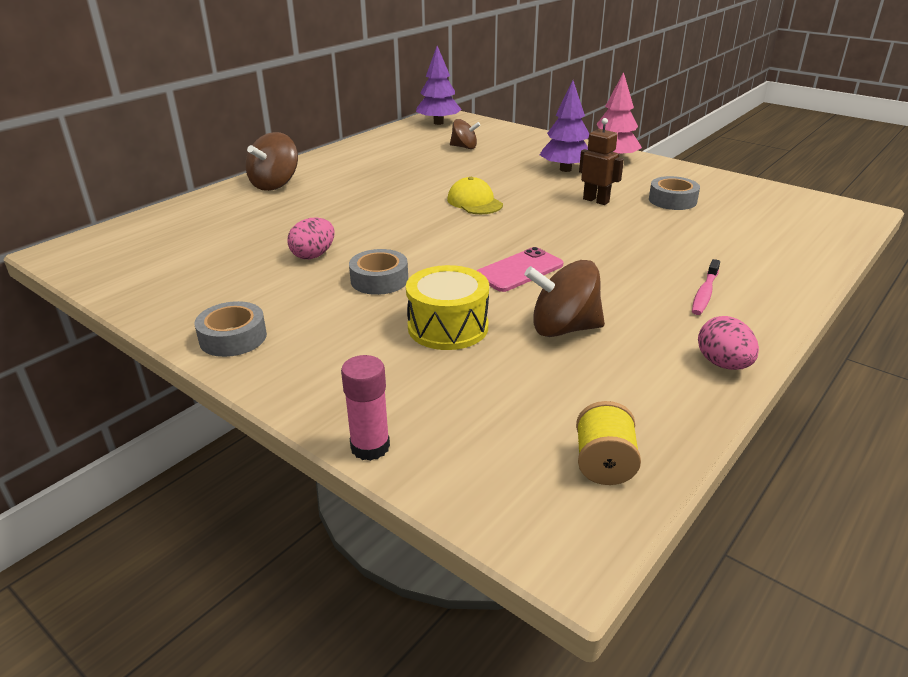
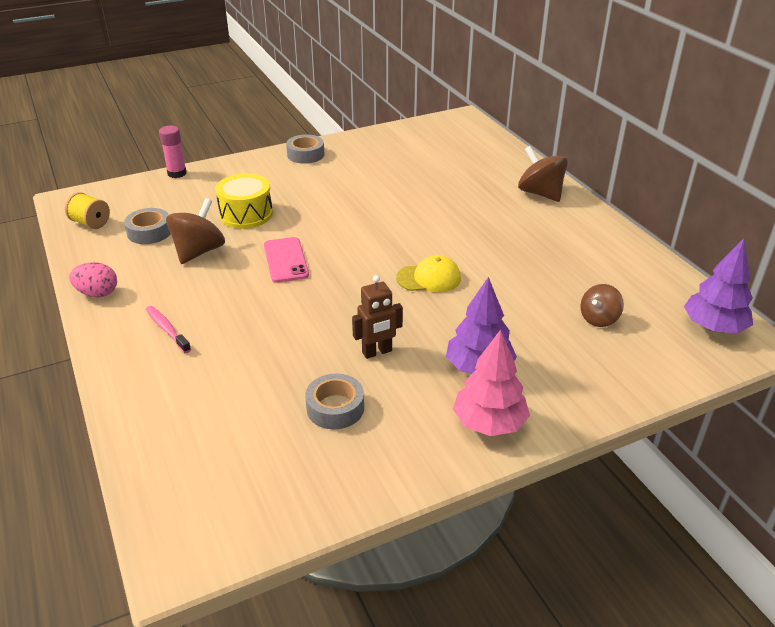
camera: 115 degrees right, 5 degrees up
pink egg [288,217,335,259] -> none
grey tape [349,249,408,295] -> grey tape moved to [124,208,171,244]

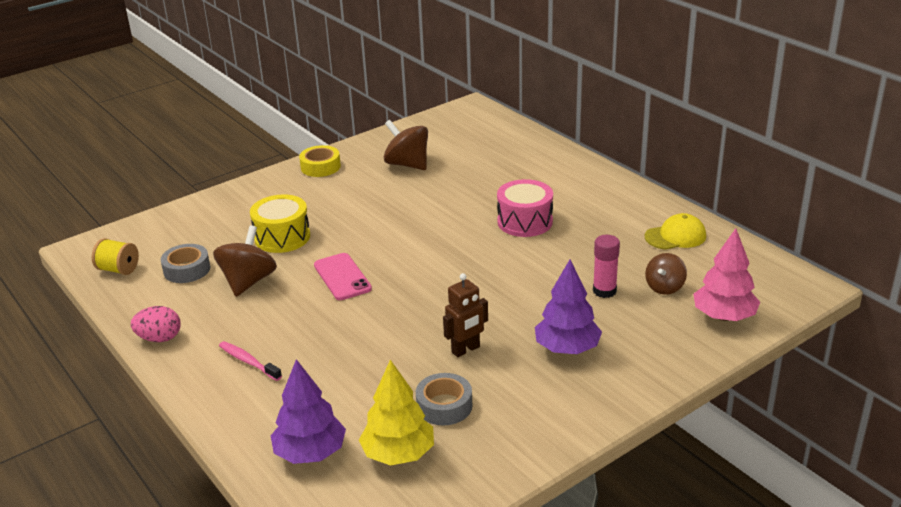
camera: 10 degrees left, 5 degrees down
pink glue stick [159,126,187,178] -> pink glue stick moved to [593,235,620,298]
grey tape [286,134,324,164] -> yellow tape [299,145,341,177]
yellow cap [396,255,461,292] -> yellow cap moved to [645,213,706,250]
pink tree [453,330,530,436] -> pink tree moved to [693,228,760,321]
brown spinning top [518,146,568,202] -> brown spinning top moved to [384,120,428,170]
purple tree [684,239,753,333] -> purple tree moved to [271,359,346,464]
none -> yellow tree [359,360,434,466]
none -> pink drum [497,179,553,237]

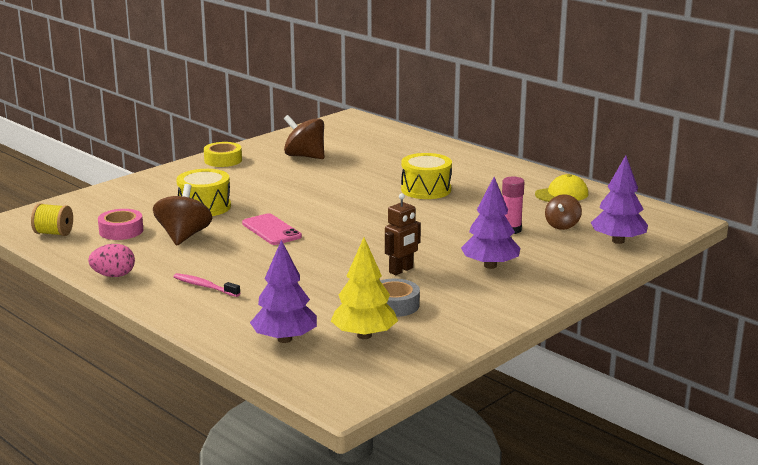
camera: 10 degrees left, 10 degrees down
grey tape [161,244,210,283] -> pink tape [98,209,143,240]
pink drum [497,179,553,237] -> yellow drum [401,153,452,199]
pink tree [693,228,760,321] -> purple tree [591,155,648,244]

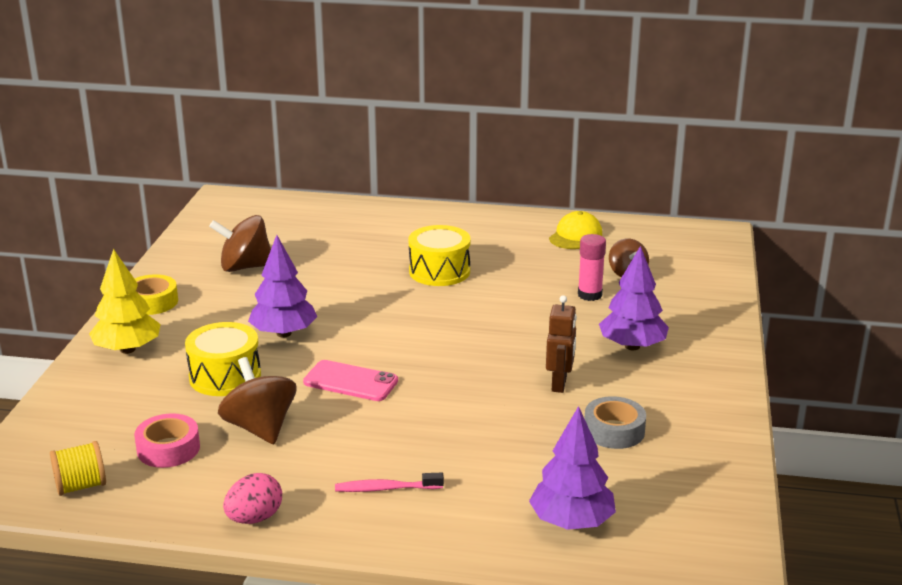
camera: 35 degrees left, 5 degrees up
yellow tree [331,237,398,339] -> yellow tree moved to [89,249,161,354]
purple tree [591,155,648,244] -> purple tree moved to [248,235,317,337]

